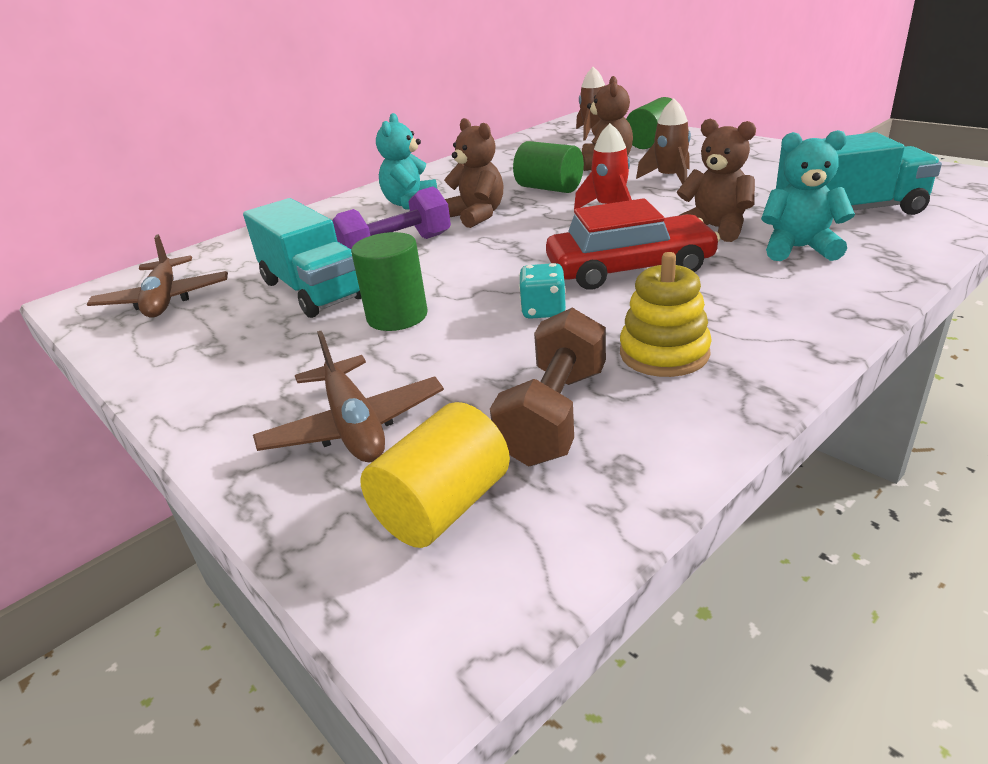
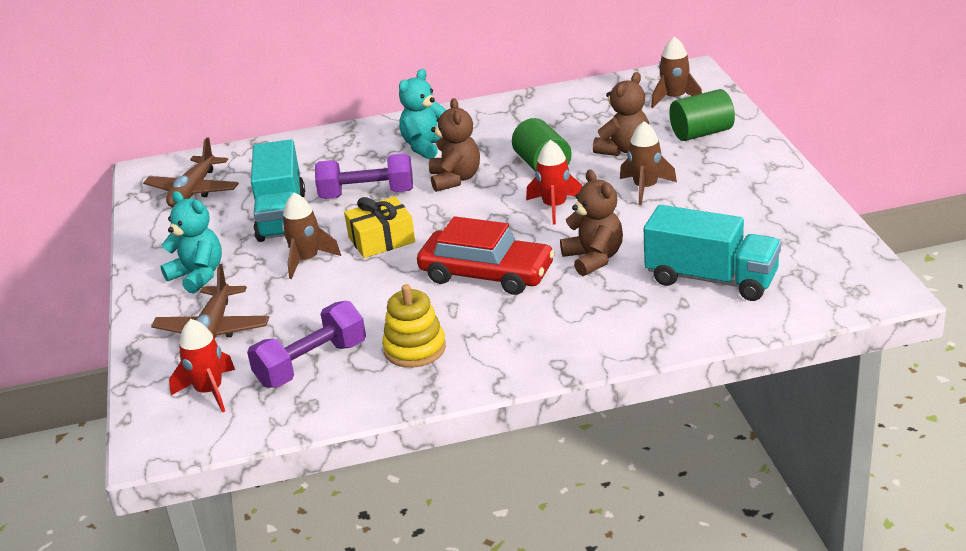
camera: 30 degrees right, 0 degrees up
green cylinder [351,232,428,331] -> brown rocket [282,193,341,279]
yellow cylinder [360,402,510,548] -> red rocket [169,319,235,413]
brown dumbbell [490,308,606,466] -> purple dumbbell [247,301,366,388]
turquoise dice [519,263,566,319] -> none
turquoise teddy bear [761,130,855,261] -> turquoise teddy bear moved to [160,191,222,294]
none -> yellow gift [344,196,415,258]

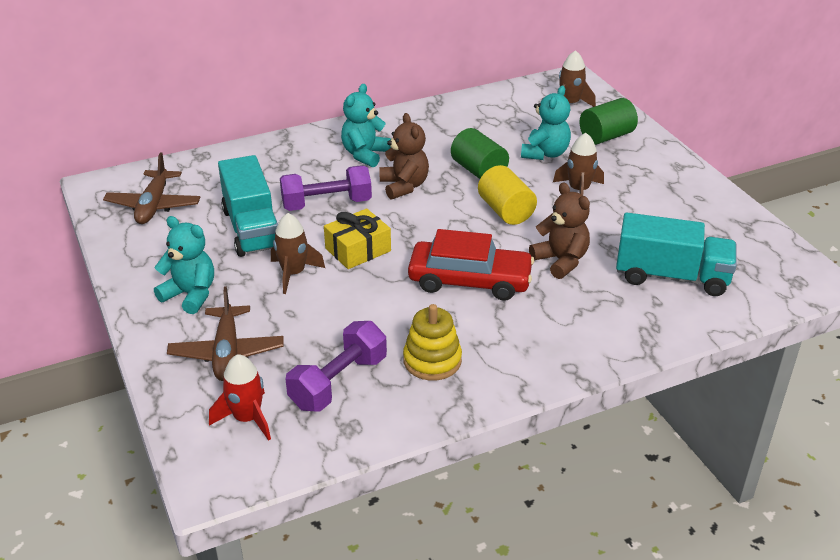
camera: 15 degrees left, 5 degrees up
red rocket [526,140,582,225] -> yellow cylinder [478,165,537,225]
brown teddy bear [593,72,649,156] -> turquoise teddy bear [521,86,571,160]

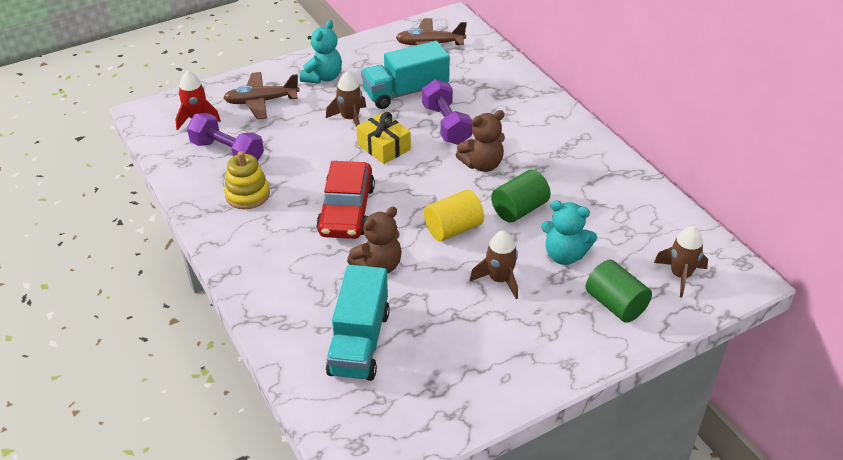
camera: 85 degrees right, 5 degrees up
turquoise teddy bear [341,84,391,168] -> none

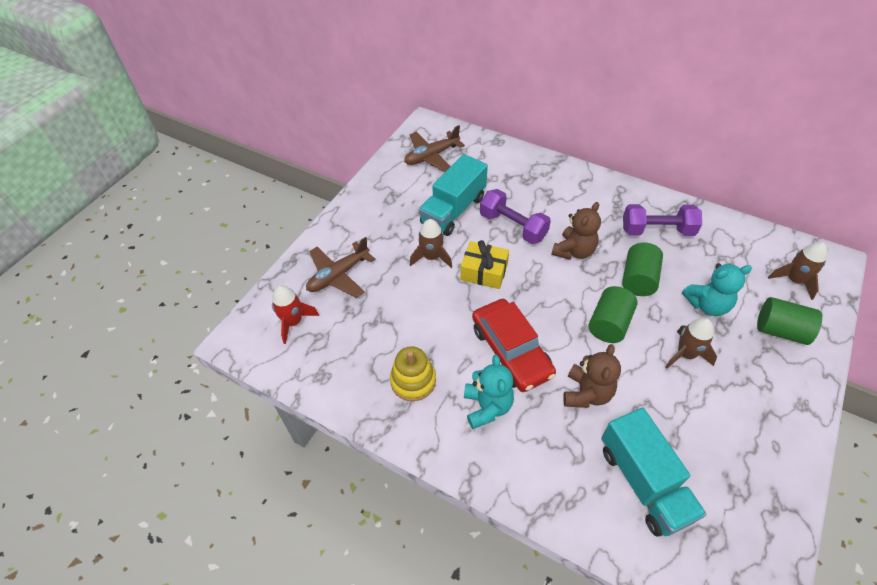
camera: 30 degrees left, 10 degrees up
purple dumbbell [187,113,264,161] -> purple dumbbell moved to [623,204,702,236]
turquoise teddy bear [300,20,342,84] -> turquoise teddy bear moved to [464,355,514,429]
yellow cylinder [424,190,484,241] -> green cylinder [589,286,638,343]

